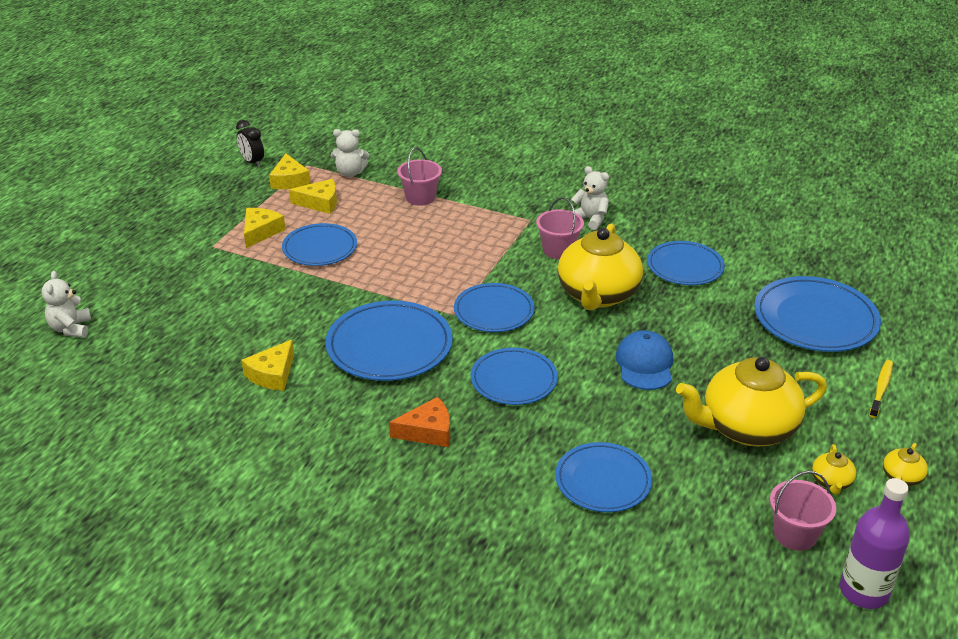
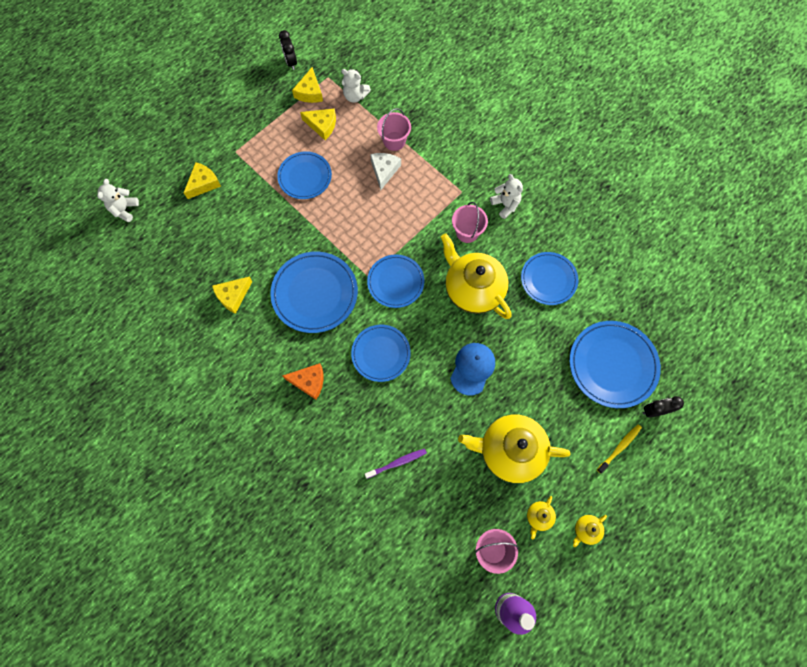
camera: 20 degrees right, 35 degrees up
yellow cheese [244,208,286,248] -> yellow cheese moved to [184,162,221,199]
blue plate [555,442,652,512] -> purple toothbrush [365,449,427,479]
yellow teapot [558,224,643,311] -> yellow teapot turned 105 degrees clockwise [441,233,512,319]
none -> white cheese [370,153,401,190]
none -> black clock [643,396,684,417]

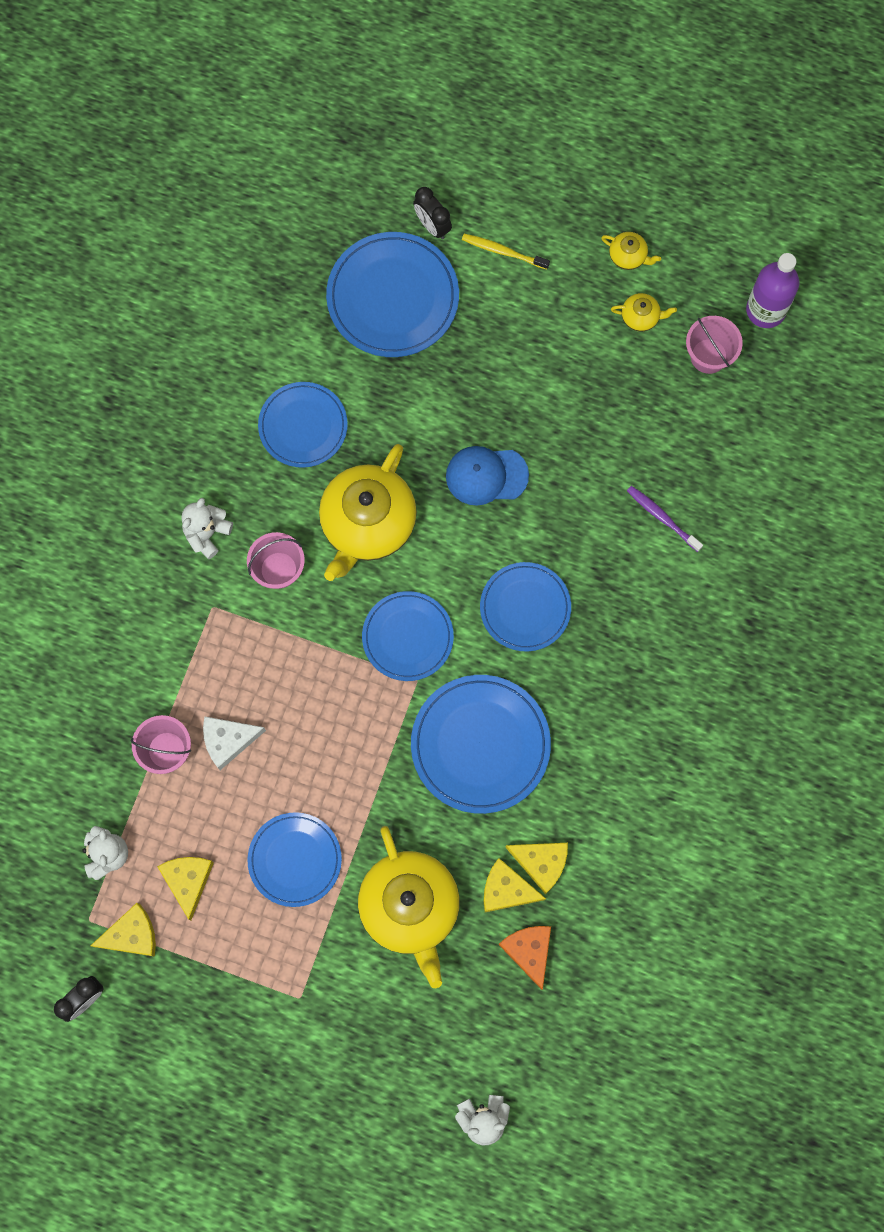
camera: 115 degrees left, 5 degrees up
yellow cheese [184,162,221,199] -> yellow cheese moved to [483,858,546,912]
orange cheese [283,363,323,400] -> orange cheese moved to [498,926,551,990]
yellow teapot [458,414,571,483] -> yellow teapot moved to [358,826,460,988]

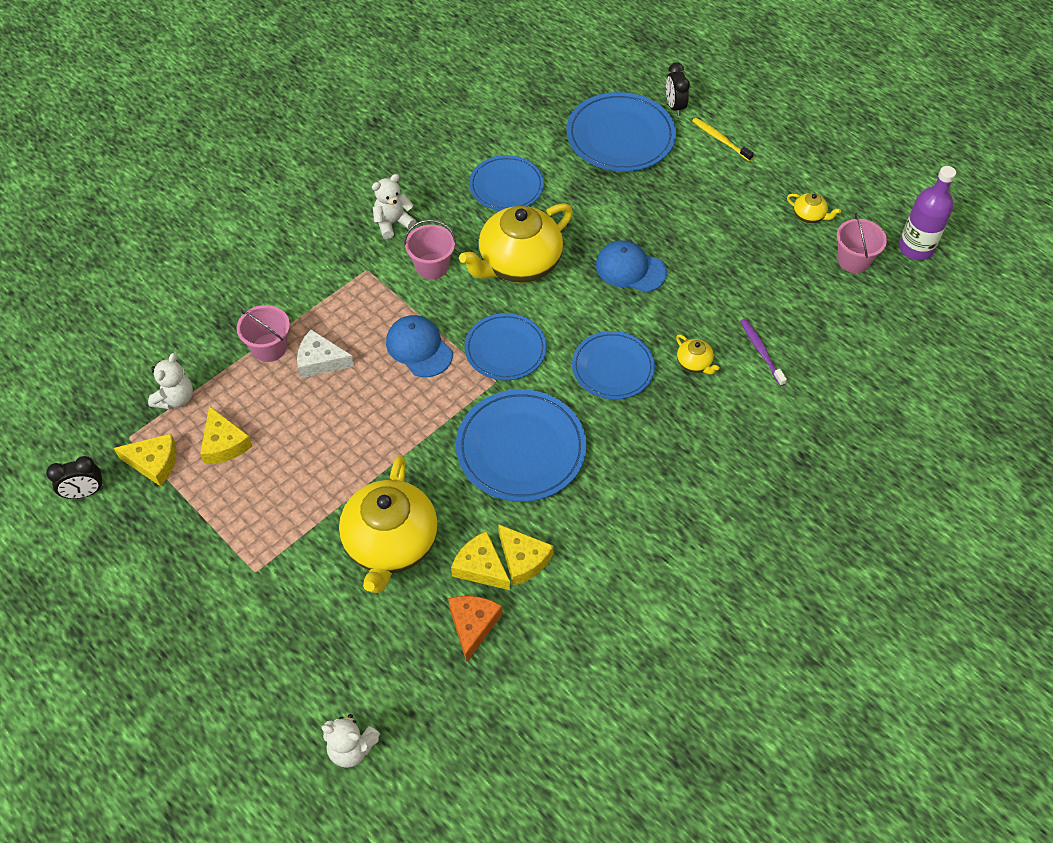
camera: 25 degrees right, 20 degrees down
yellow cheese [157,857,214,920] -> yellow cheese turned 135 degrees clockwise [200,406,252,464]
blue plate [247,812,342,907] -> none
yellow teapot [601,232,661,270] -> yellow teapot moved to [676,334,720,375]
none -> blue cap [386,315,453,377]

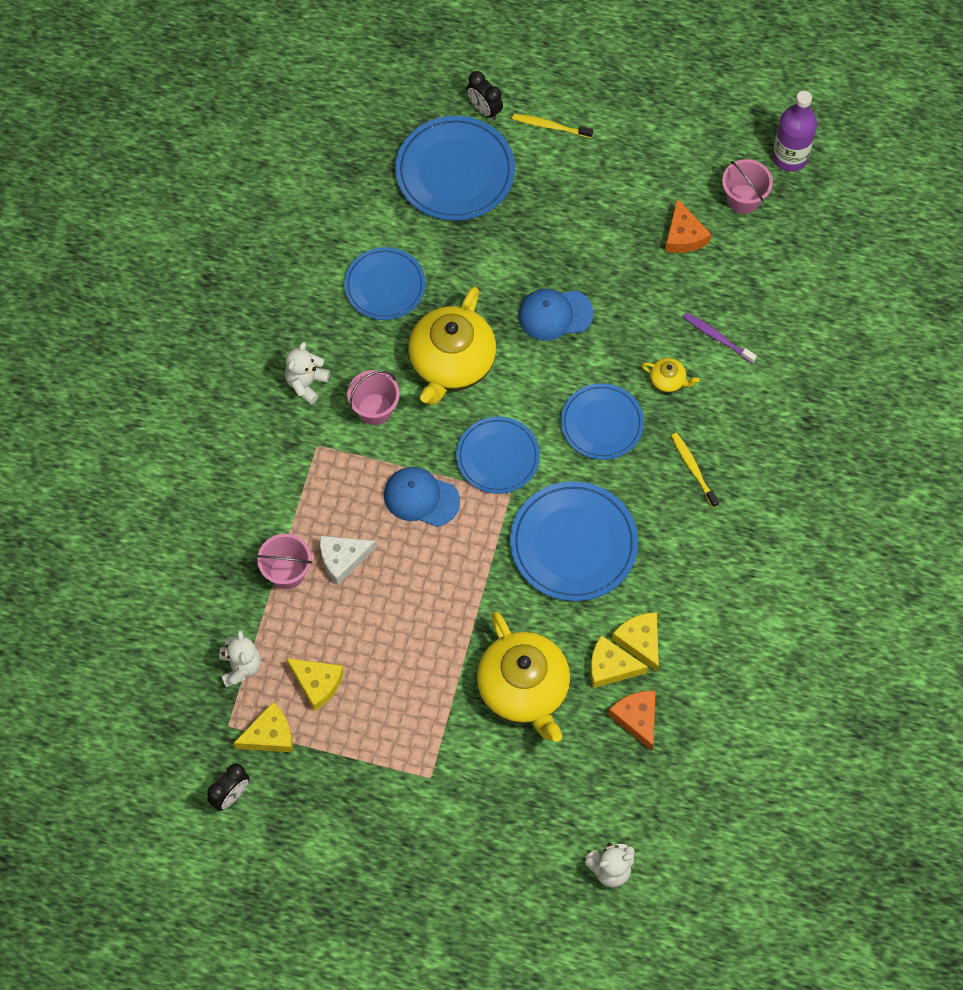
camera: 30 degrees left, 10 degrees up
yellow cheese [498,524,554,586] -> yellow cheese turned 135 degrees counterclockwise [612,612,659,672]
yellow teapot [787,193,841,223] -> none
none -> orange cheese [665,198,711,253]
none -> yellow toothbrush [671,433,719,508]

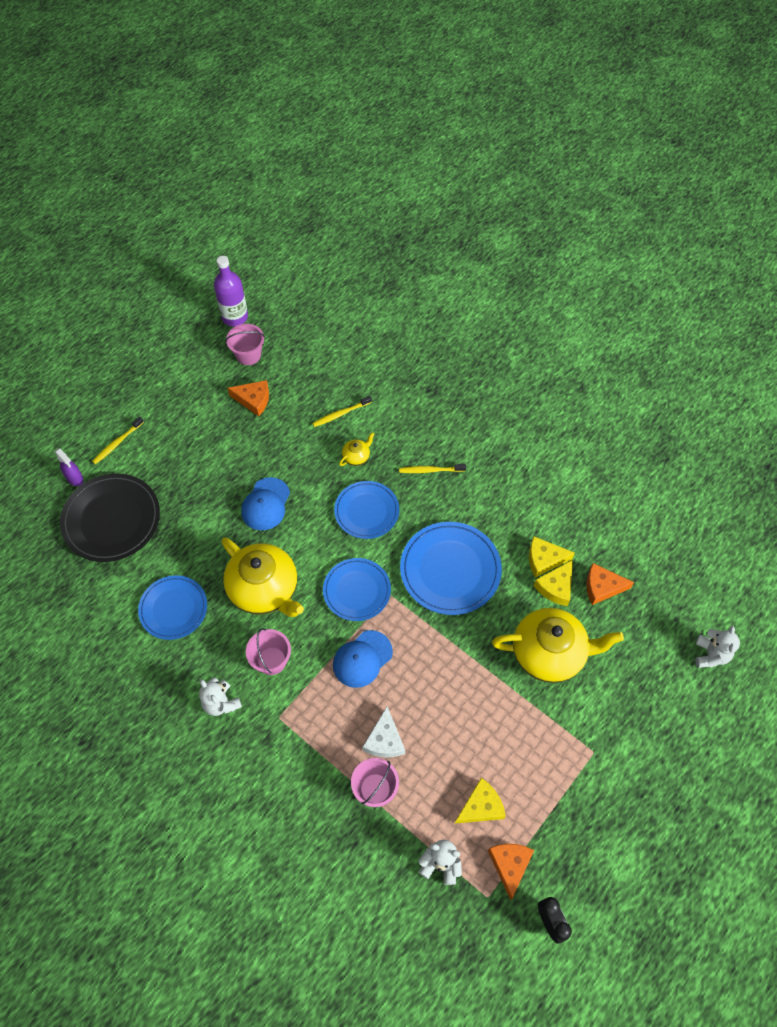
camera: 65 degrees left, 5 degrees down
yellow cheese [234,702,293,752] -> orange cheese [488,844,534,900]
blue plate [395,116,515,221] -> black plate [60,474,160,562]
black clock [467,71,503,120] -> purple spray bottle [55,448,84,486]
purple toothbrush [683,312,757,364] -> yellow toothbrush [312,396,372,427]

